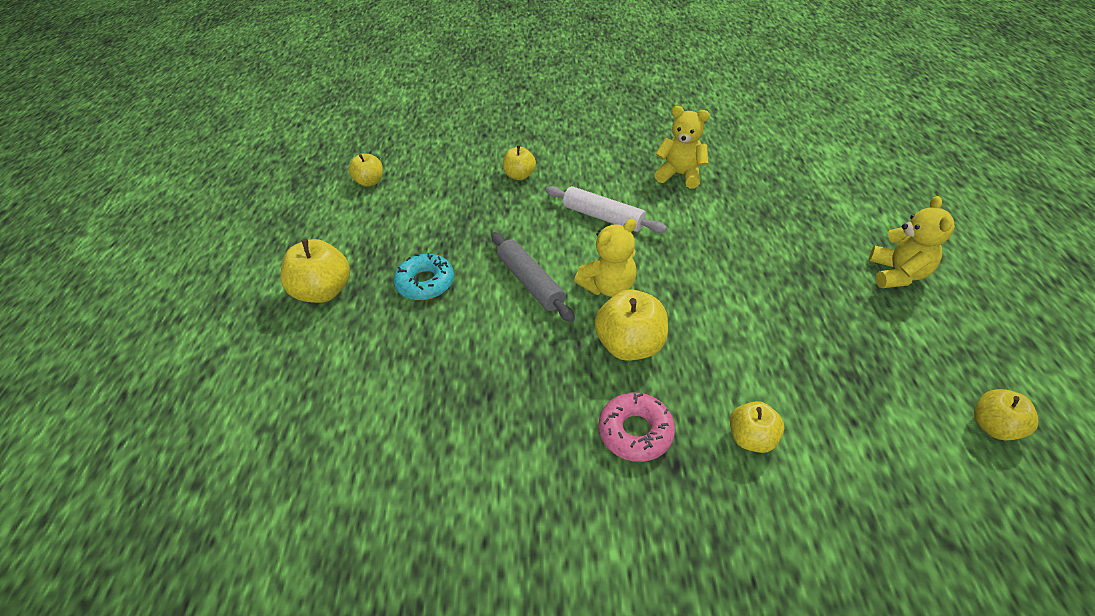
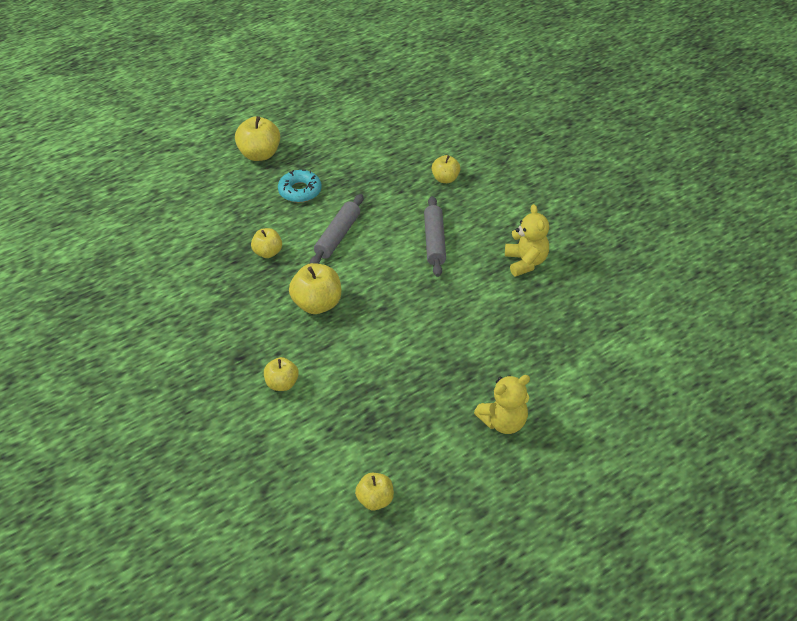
camera: 55 degrees right, 0 degrees up
yellow apple [349,153,383,187] -> yellow apple moved to [251,228,282,258]
white rolling pin [545,186,667,233] -> grey rolling pin [424,196,446,277]
yellow teddy bear [574,219,637,297] -> none
pink donut [599,392,675,462] -> none

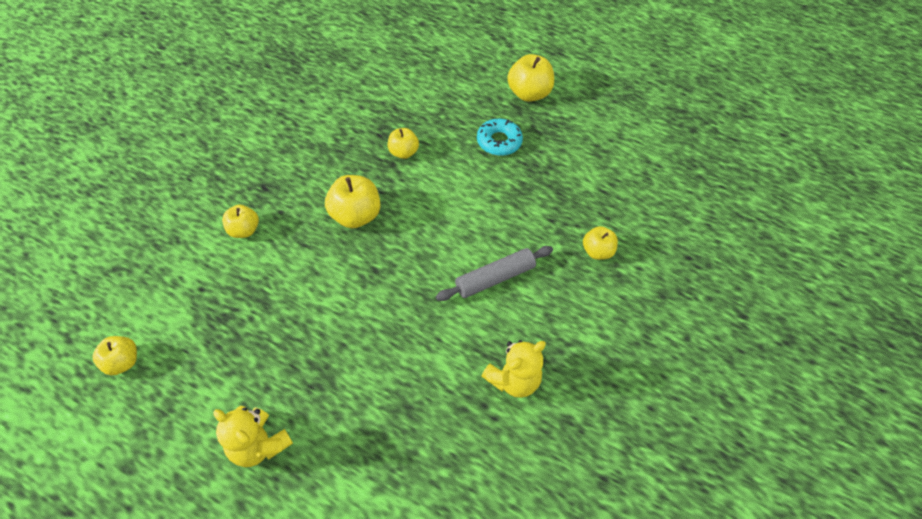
camera: 60 degrees right, 10 degrees up
grey rolling pin [310,194,363,264] -> none

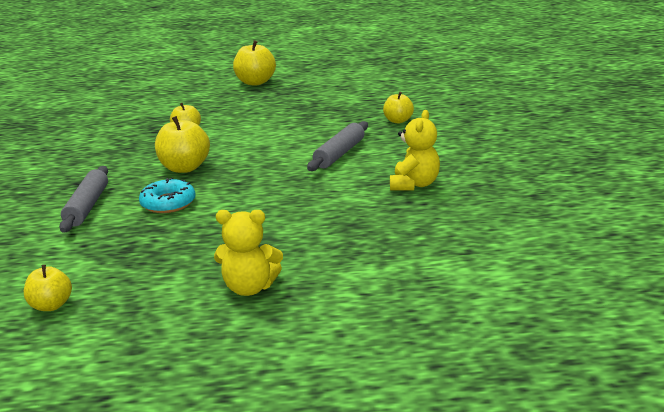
camera: 30 degrees left, 30 degrees down
yellow apple [222,205,259,238] -> grey rolling pin [59,166,108,233]
turquoise donut [477,119,523,156] -> turquoise donut moved to [139,178,196,213]

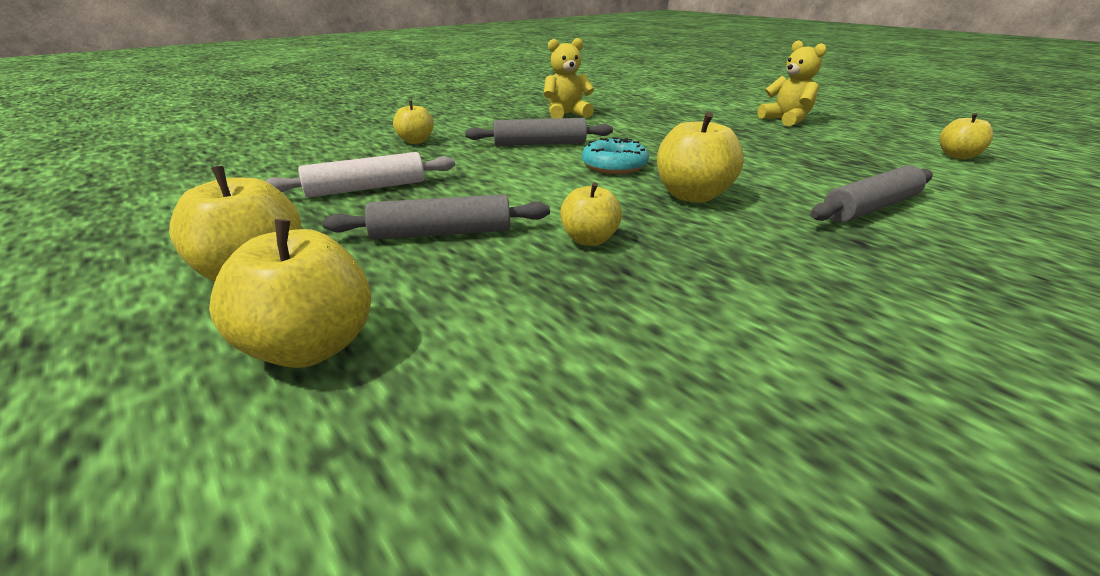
camera: 125 degrees left, 5 degrees up
turquoise donut [139,178,196,213] -> turquoise donut moved to [582,137,649,174]
none -> yellow apple [209,219,371,368]
none -> white rolling pin [265,152,455,198]
none -> grey rolling pin [323,194,550,240]

